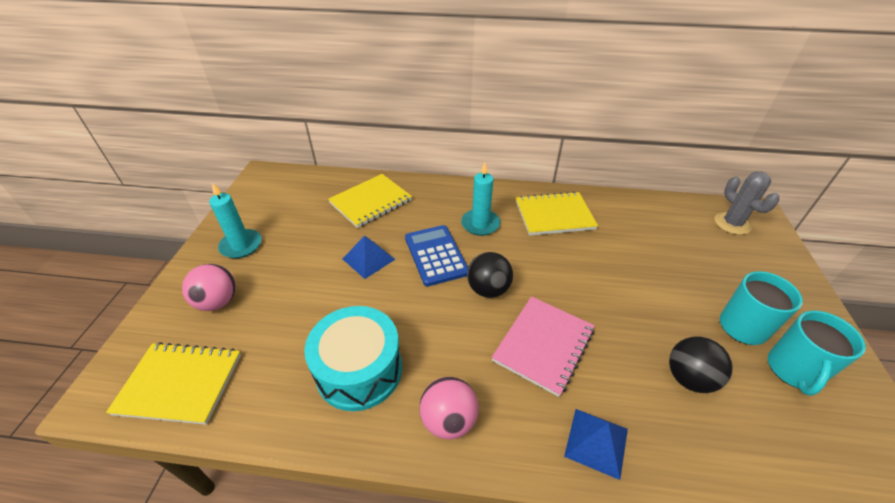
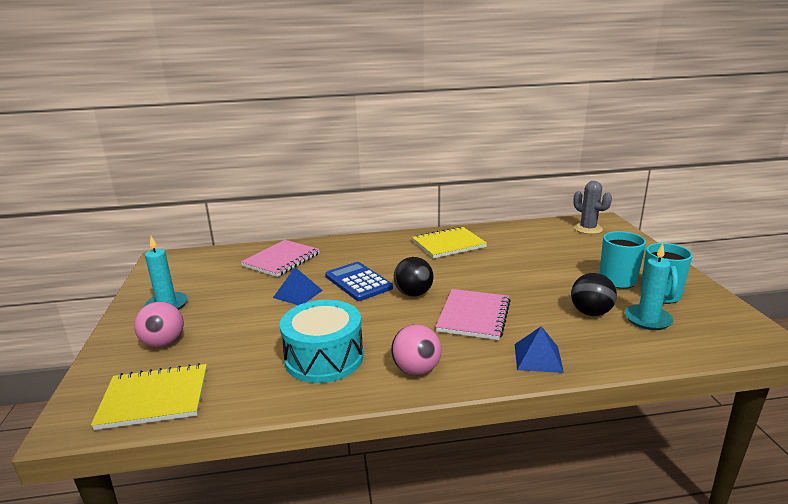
camera: 15 degrees left, 20 degrees down
yellow notebook [328,174,412,228] -> pink notebook [241,240,320,277]
turquoise candle [461,162,500,236] -> turquoise candle moved to [625,243,673,330]

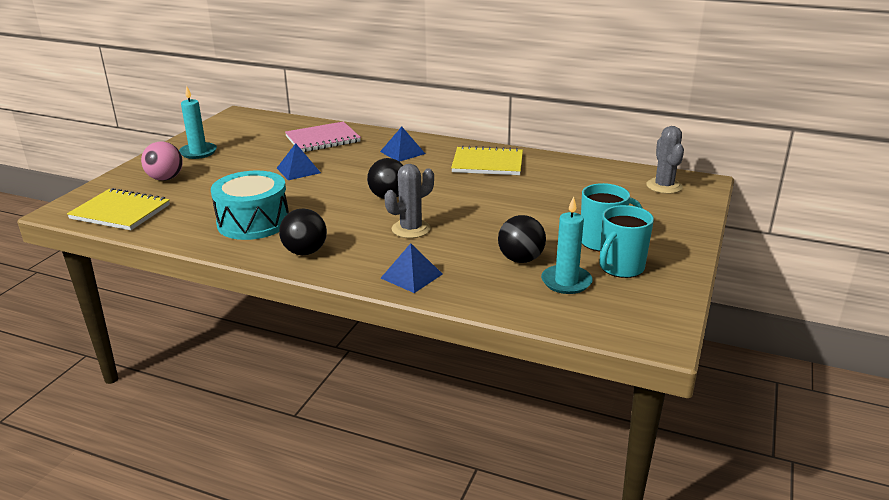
camera: 30 degrees right, 5 degrees up
blue calculator [325,262,393,301] -> none
pink ball [391,324,442,375] -> black ball [279,209,327,255]
pink notebook [436,289,510,340] -> grey cactus [384,164,434,238]
none -> blue pyramid [380,127,425,162]

